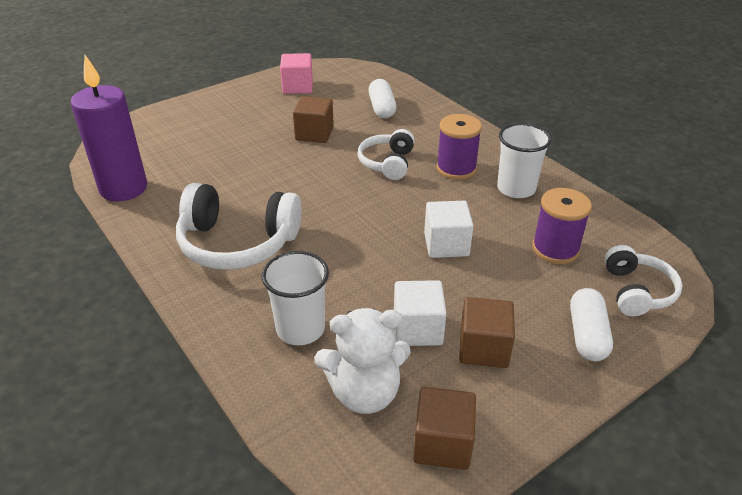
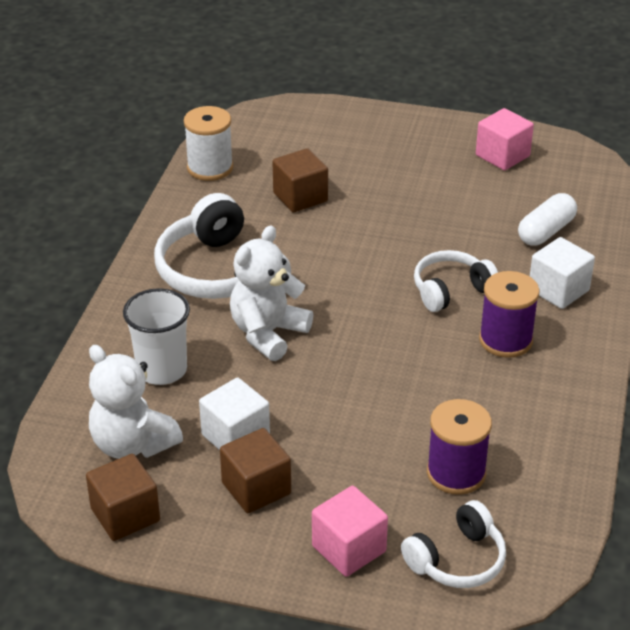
camera: 50 degrees right, 0 degrees up
purple candle [71,55,147,202] -> white spool [184,106,233,181]
brown cube [293,96,334,143] -> brown cube moved to [272,148,328,213]
white cube [424,201,474,258] -> white cube moved to [530,237,595,309]
white cup [497,123,552,198] -> none
white capsule [570,288,613,361] -> pink cube [312,486,388,577]
none -> white teddy bear [230,226,313,361]

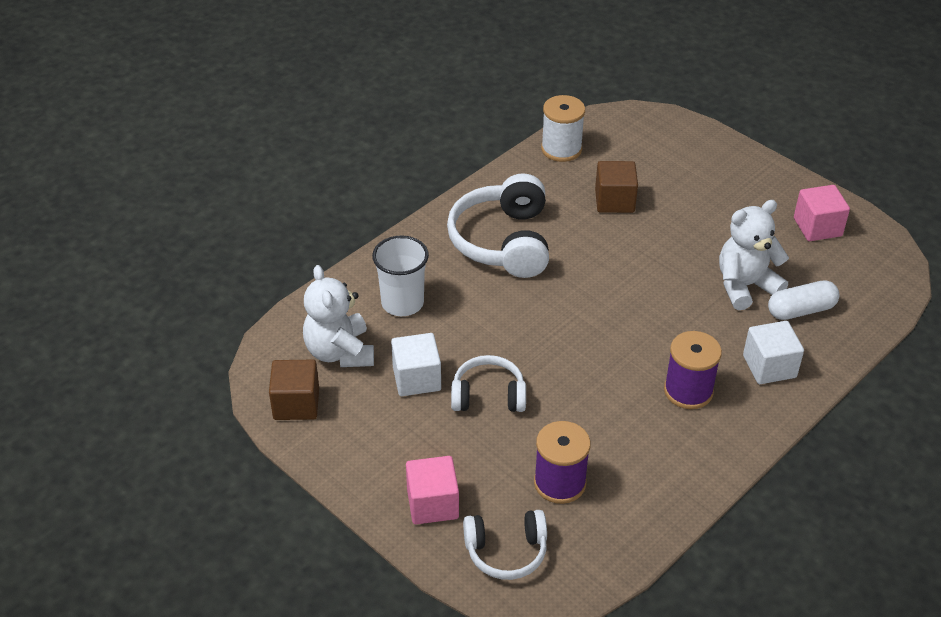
camera: 30 degrees right, 5 degrees up
brown cube [220,428,291,513] -> none
white teddy bear [230,226,313,361] -> white teddy bear moved to [719,200,789,310]
white headphones [414,250,498,312] -> white headphones moved to [451,355,526,412]

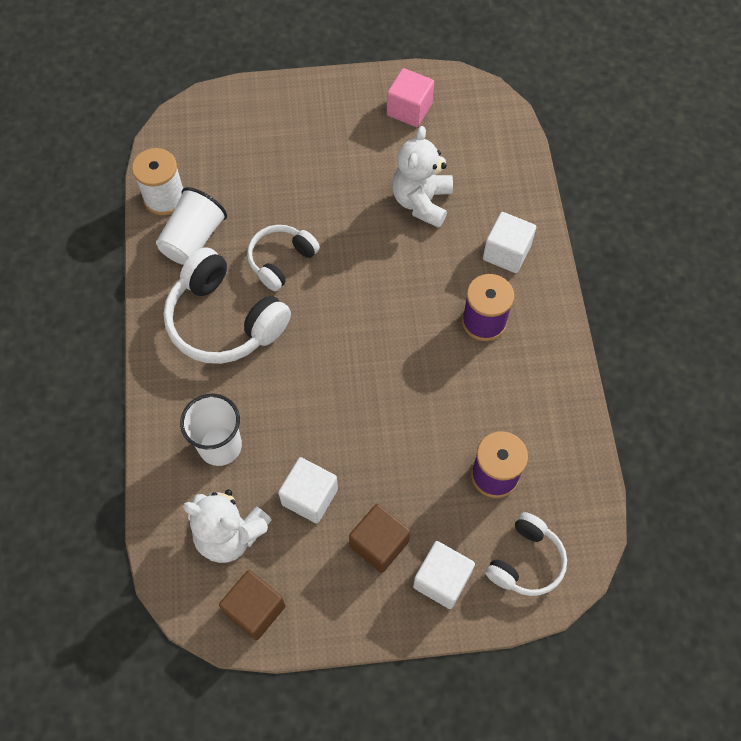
camera: 50 degrees left, 20 degrees up
pink cube [406,456,459,524] -> white cube [413,541,475,609]
white headphones [451,355,526,412] -> white headphones moved to [247,225,320,291]
brown cube [595,161,638,213] -> brown cube moved to [349,504,410,573]
white capsule [768,280,839,320] -> none
none -> white cup [156,187,227,265]

